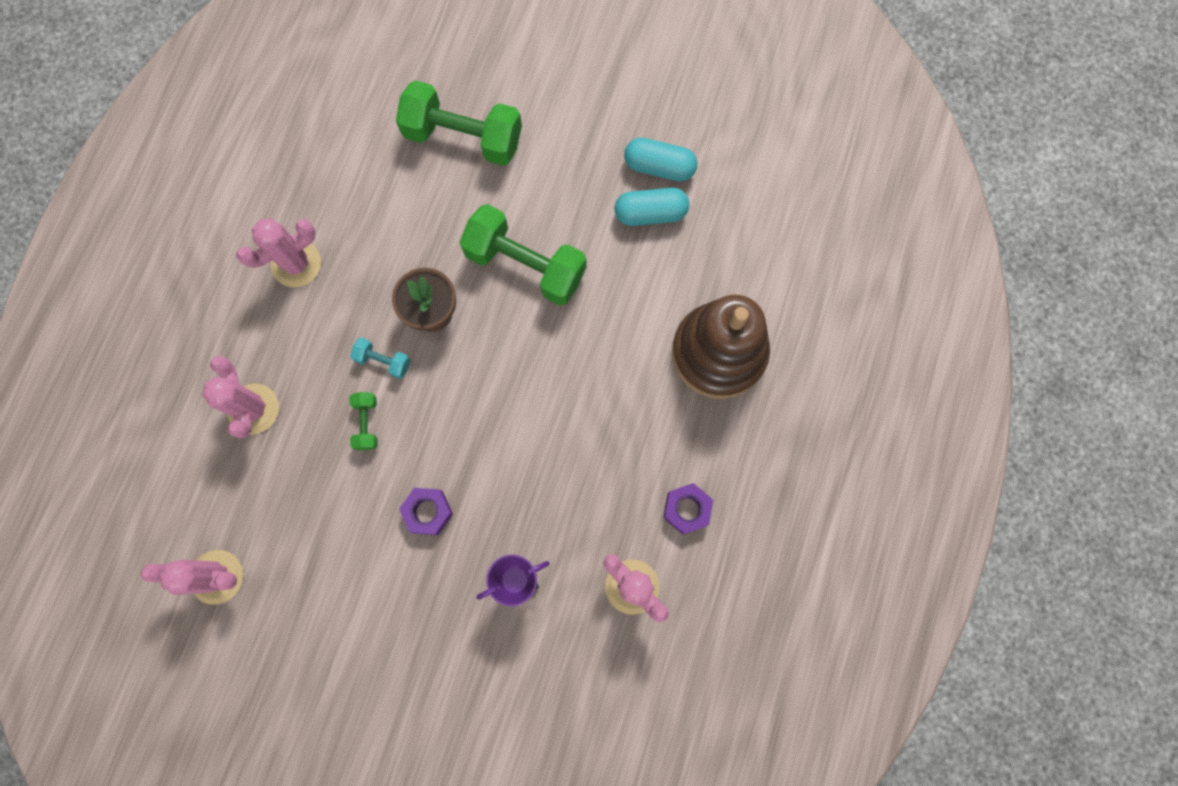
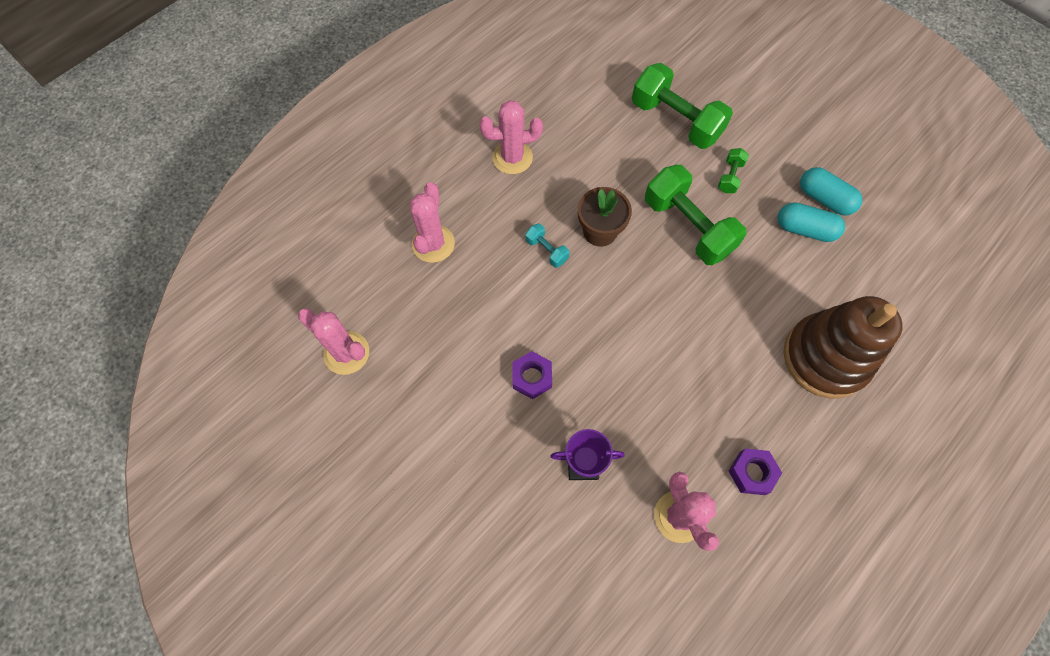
camera: 25 degrees right, 10 degrees down
green dumbbell [350,392,378,450] -> green dumbbell moved to [718,148,749,193]

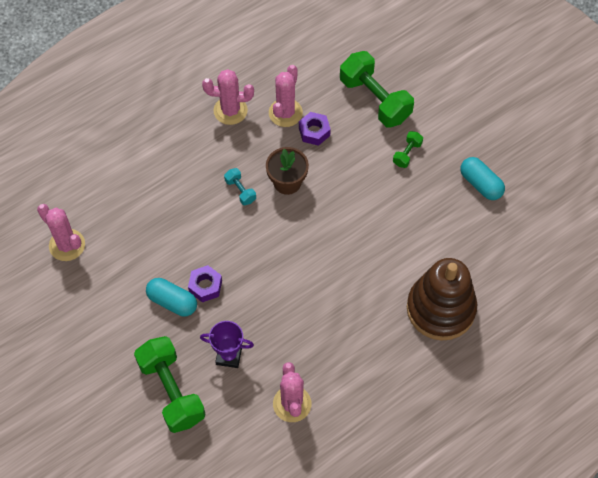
camera: 10 degrees right, 5 degrees down
pink cactus [410,182,455,263] -> pink cactus moved to [269,65,303,127]
green dumbbell [645,165,746,265] -> green dumbbell moved to [134,336,205,433]
purple nut [729,448,782,495] -> purple nut moved to [299,112,331,146]
turquoise capsule [778,202,845,242] -> turquoise capsule moved to [146,278,197,316]

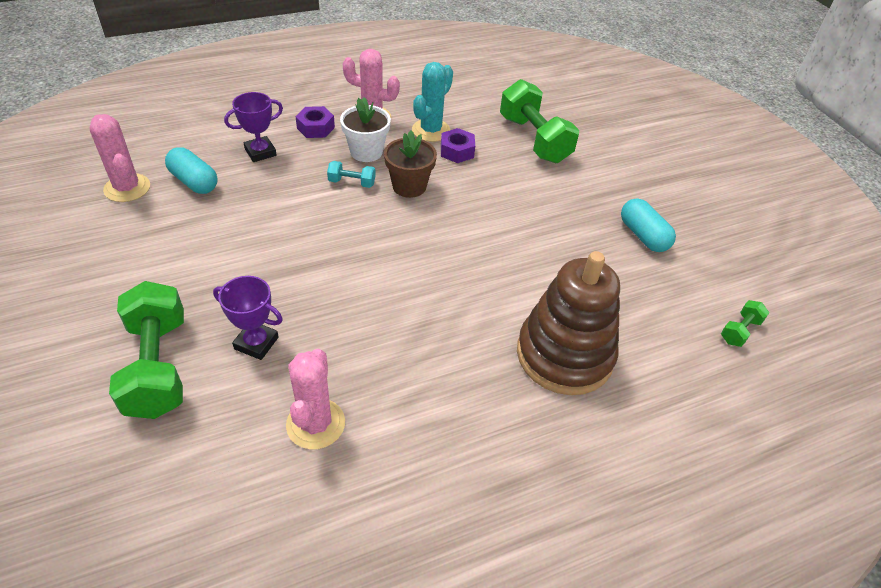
camera: 10 degrees right, 15 degrees down
turquoise capsule [146,278,197,316] -> turquoise capsule moved to [165,147,218,194]
purple nut [188,265,222,302] -> purple nut moved to [295,106,335,138]
turquoise dumbbell [224,168,256,205] -> turquoise dumbbell turned 60 degrees counterclockwise [327,161,375,188]
pink cactus [269,65,303,127] -> turquoise cactus [412,62,453,142]
green dumbbell [393,131,423,168] -> green dumbbell moved to [721,300,769,347]
none -> purple trophy [224,92,283,162]
none -> white flower pot [340,97,391,162]

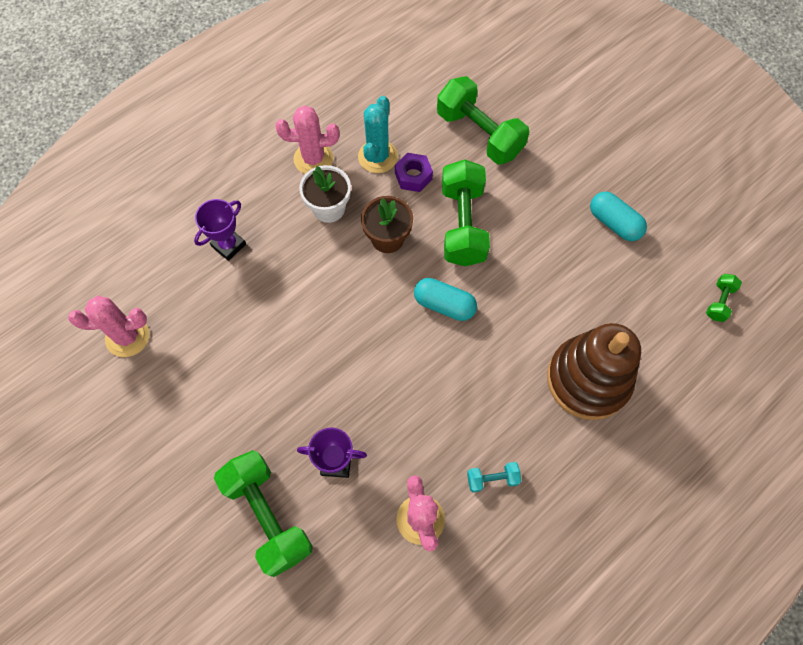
camera: 15 degrees left, 20 degrees up
pink cactus [90,114,150,202] -> pink cactus turned 45 degrees counterclockwise [68,296,150,357]
turquoise capsule [165,147,218,194] -> turquoise capsule moved to [414,278,477,321]
purple nut [295,106,335,138] -> none
turquoise dumbbell [327,161,375,188] -> turquoise dumbbell moved to [467,462,521,492]
none -> green dumbbell [442,159,490,266]

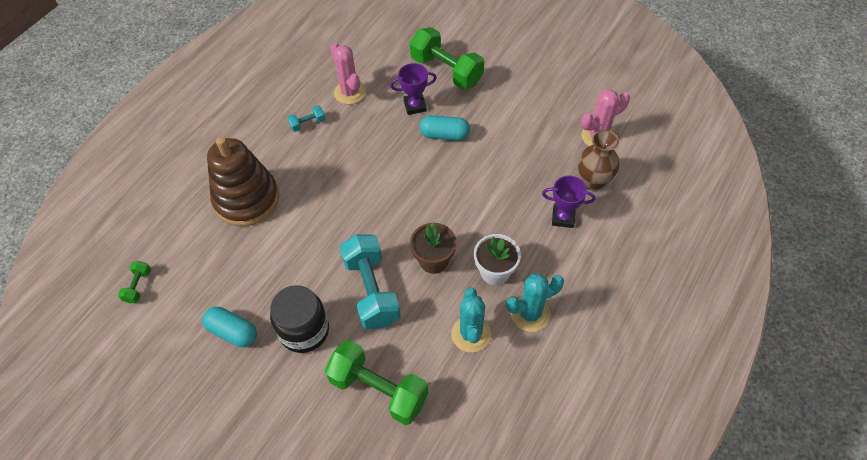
camera: 165 degrees right, 10 degrees down
purple trophy [194,199,246,261] -> purple trophy turned 75 degrees clockwise [542,176,595,228]
pink cactus [275,105,339,174] -> turquoise cactus [506,274,564,332]
purple nut [395,153,433,192] -> none
turquoise capsule [414,278,477,321] -> turquoise capsule moved to [420,115,470,141]
green dumbbell [442,159,490,266] -> turquoise dumbbell [340,234,401,329]
none -> black jar [270,285,329,353]
none -> brown vase [578,130,619,191]

